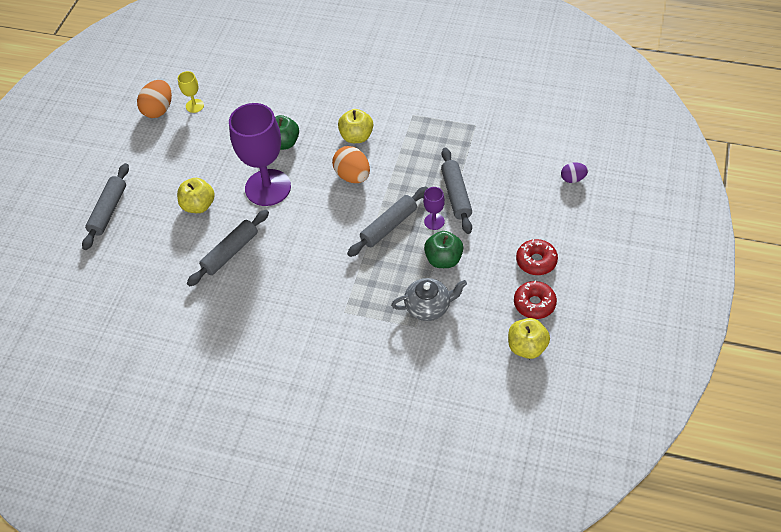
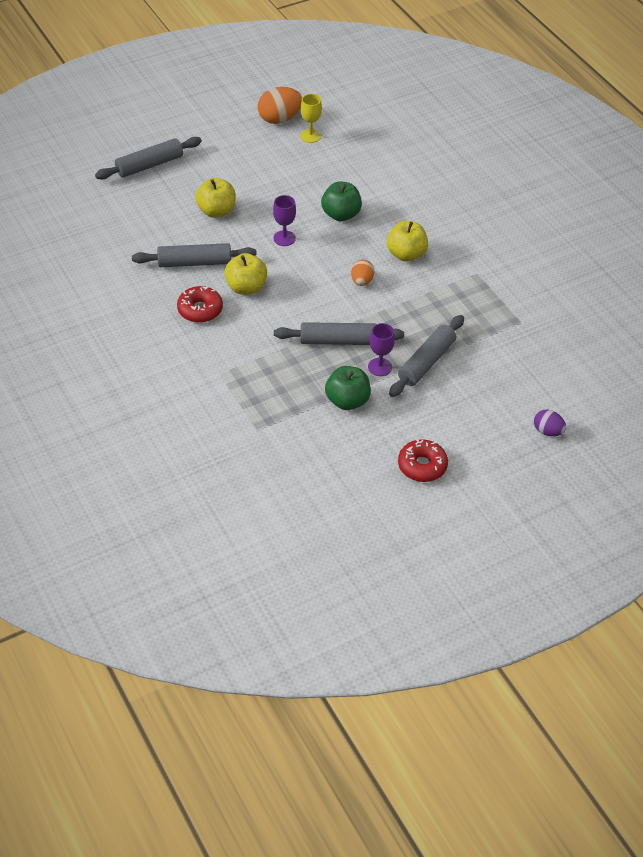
camera: 40 degrees right, 5 degrees down
purple goblet [229,103,291,206] -> purple goblet [273,195,296,246], size x0.43
orange egg [332,146,370,183] -> orange egg [351,260,374,286], size x0.59
grey teapot [391,278,467,321] -> none
yellow apple [508,318,550,359] -> yellow apple moved to [224,253,267,295]
red donut [514,281,557,319] -> red donut moved to [177,286,223,323]

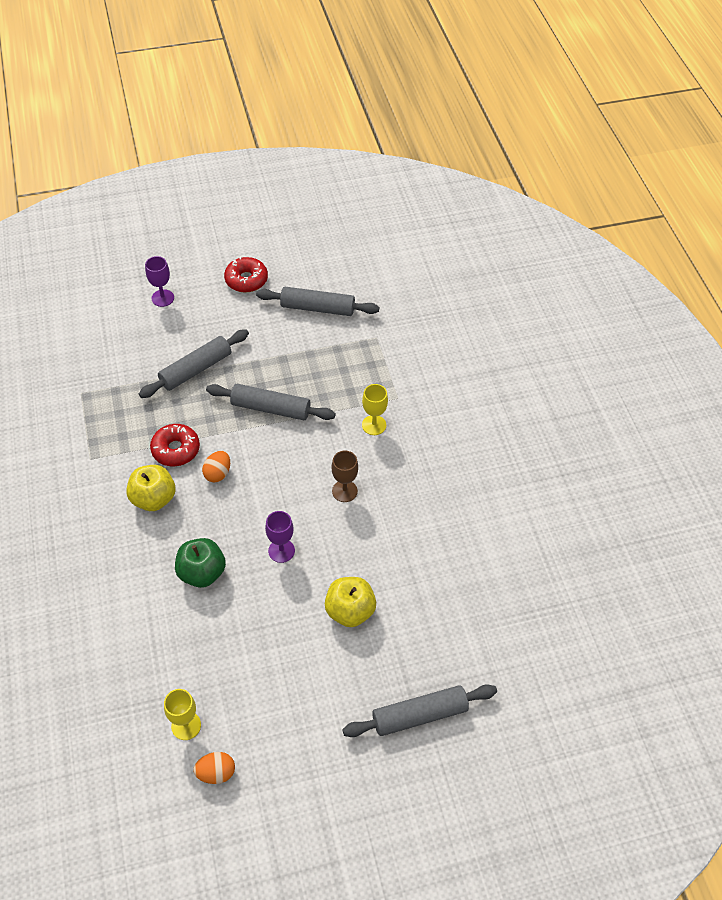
camera: 165 degrees left, 5 degrees up
grey rolling pin [132,243,257,267] -> grey rolling pin moved to [256,287,379,316]
red donut [177,286,223,323] -> red donut moved to [150,424,200,466]
yellow apple [224,253,267,295] -> brown goblet [331,450,358,502]
orange egg [258,87,302,124] -> orange egg [193,752,235,784], size x0.59
green apple [325,366,371,410] -> none
purple goblet [368,323,395,376] -> purple goblet moved to [145,256,174,307]
purple egg [534,410,566,436] -> none
none -> yellow goblet [362,384,388,435]

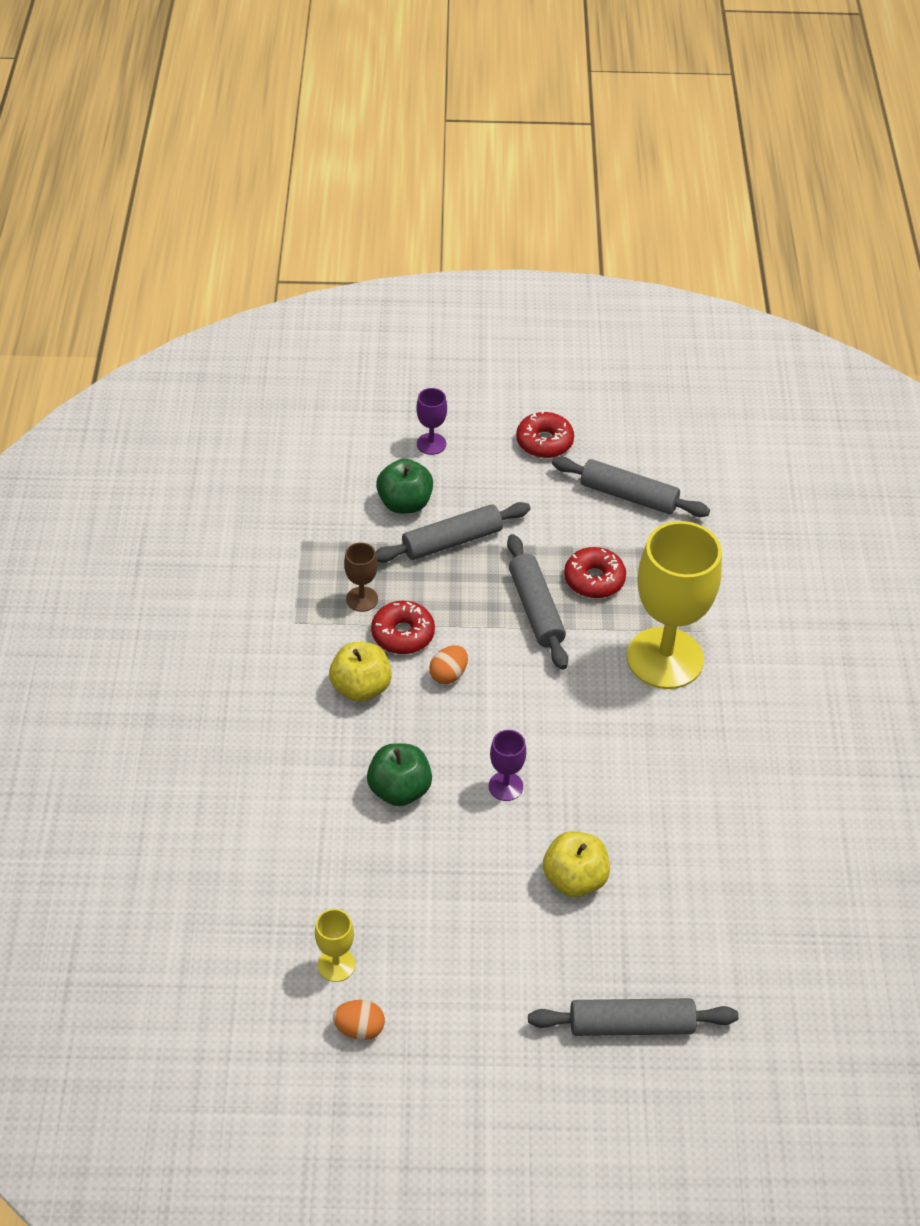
camera: 15 degrees right, 5 degrees down
grey rolling pin [206,384,336,420] -> grey rolling pin turned 45 degrees clockwise [507,534,568,670]
brown goblet [331,450,358,502] -> brown goblet moved to [344,542,378,612]
yellow goblet [362,384,388,435] -> yellow goblet [627,521,722,689], size x2.34
none -> green apple [376,459,433,514]
none -> red donut [564,547,626,598]

